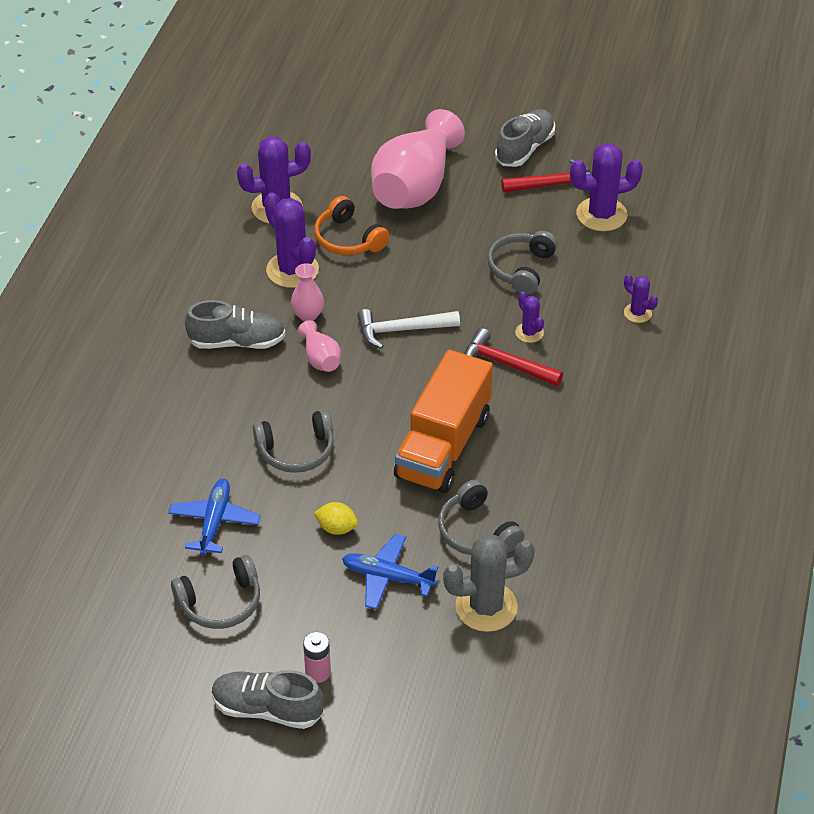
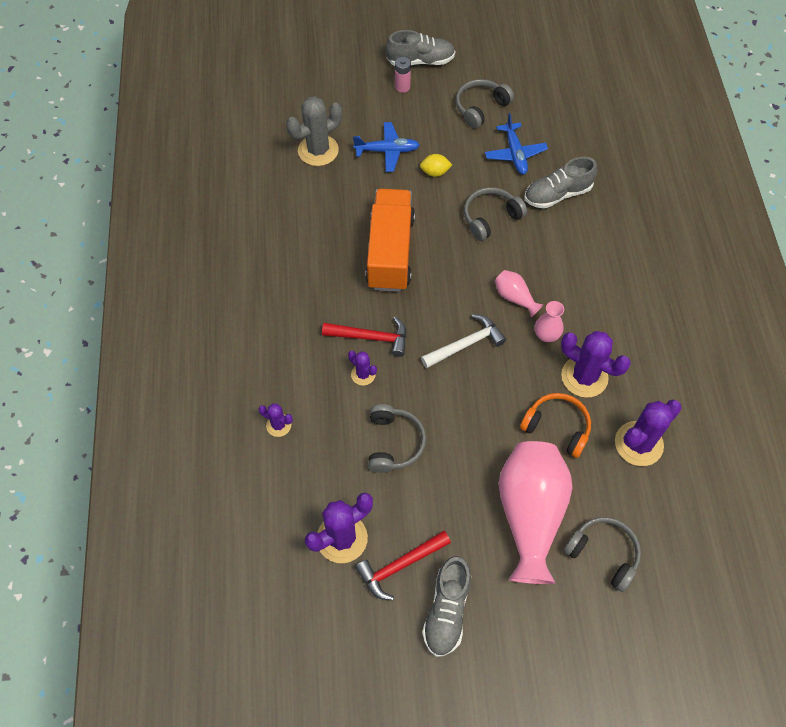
camera: 160 degrees right, 15 degrees up
grey shoe [185,300,286,349] -> grey shoe moved to [525,157,597,209]
grey headphones [438,480,525,555] -> grey headphones moved to [564,517,641,592]

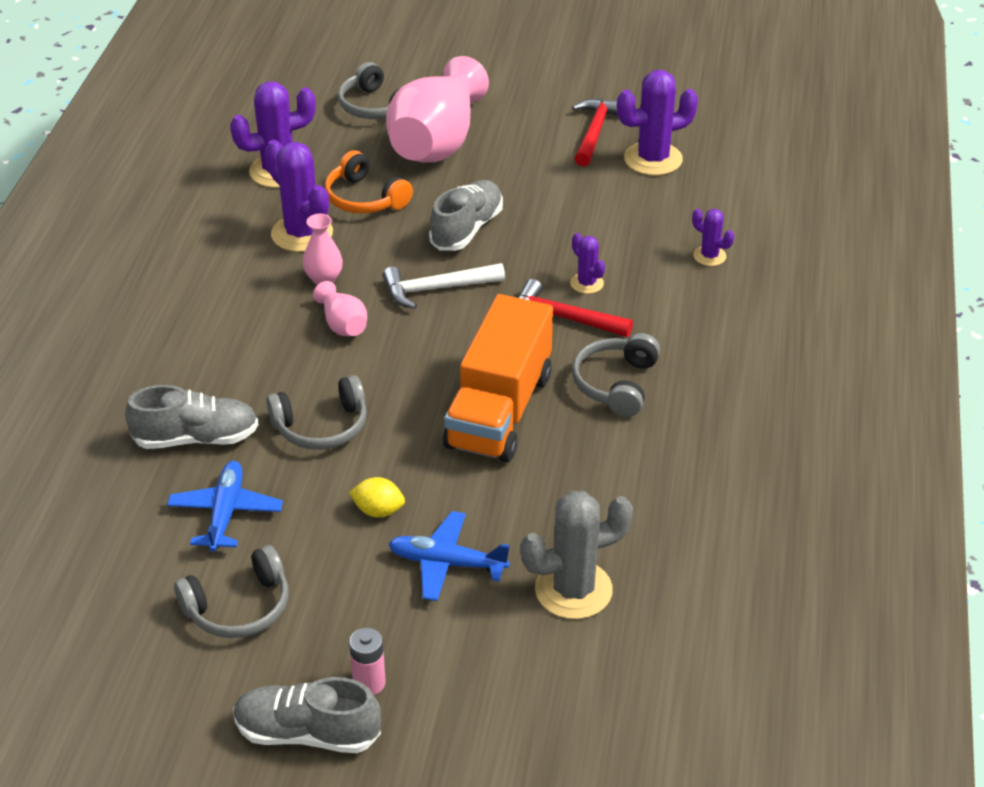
camera: 165 degrees left, 20 degrees down
red hammer [355,531,451,601] -> red hammer turned 60 degrees counterclockwise [572,98,618,167]
grey headphones [368,404,426,473] -> grey headphones moved to [572,333,660,417]
grey shoe [422,556,471,657] -> grey shoe moved to [429,180,503,251]

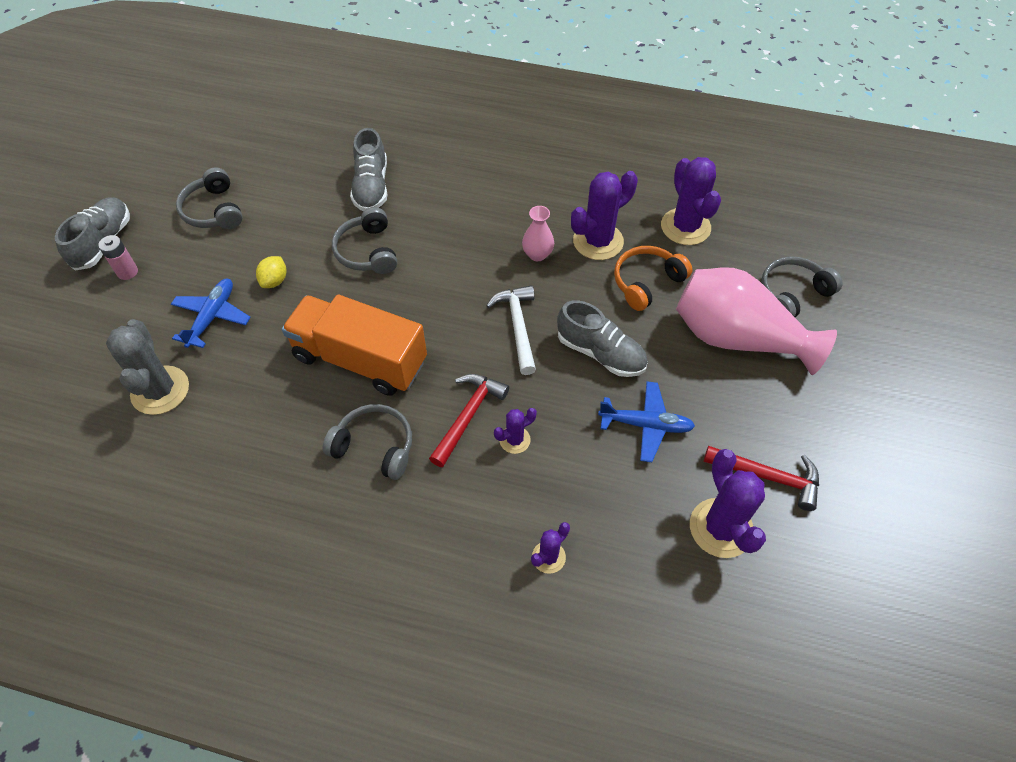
camera: 95 degrees right, 15 degrees up
blue plane [167,461,283,552] -> blue plane moved to [598,381,695,462]
pink vase [313,281,367,336] -> none

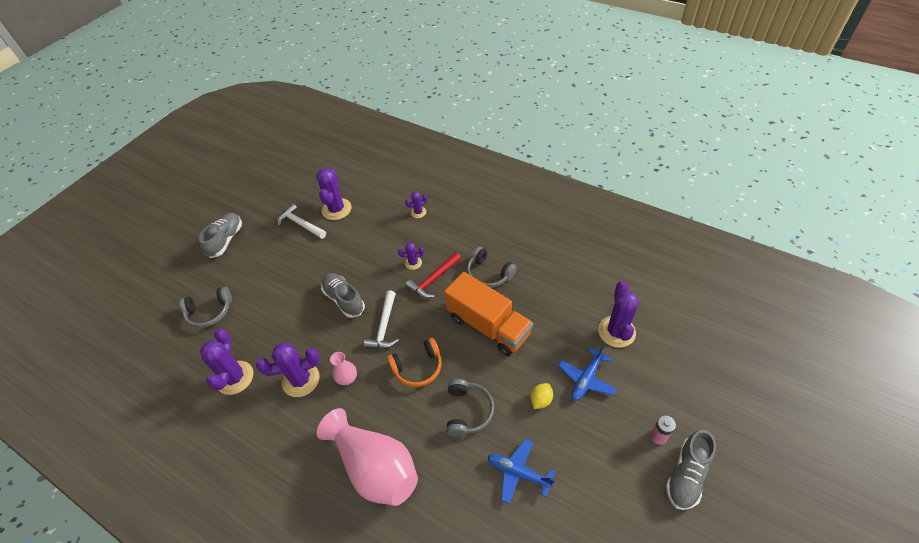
camera: 160 degrees left, 5 degrees down
grey cactus [106,319,189,415] -> purple cactus [598,281,639,348]
grey headphones [176,168,243,229] -> none
grey shoe [350,128,387,211] -> grey shoe moved to [199,213,242,258]
blue plane [598,381,695,462] -> blue plane moved to [487,439,555,504]
orange headphones [614,246,692,311] -> orange headphones moved to [387,338,442,387]
pink vase [676,268,837,375] -> pink vase moved to [317,408,418,506]
red hammer [704,446,819,511] -> white hammer [278,203,326,239]

